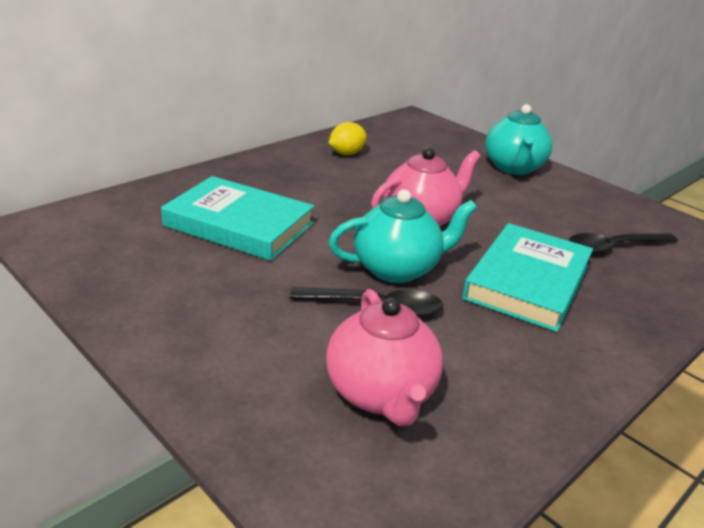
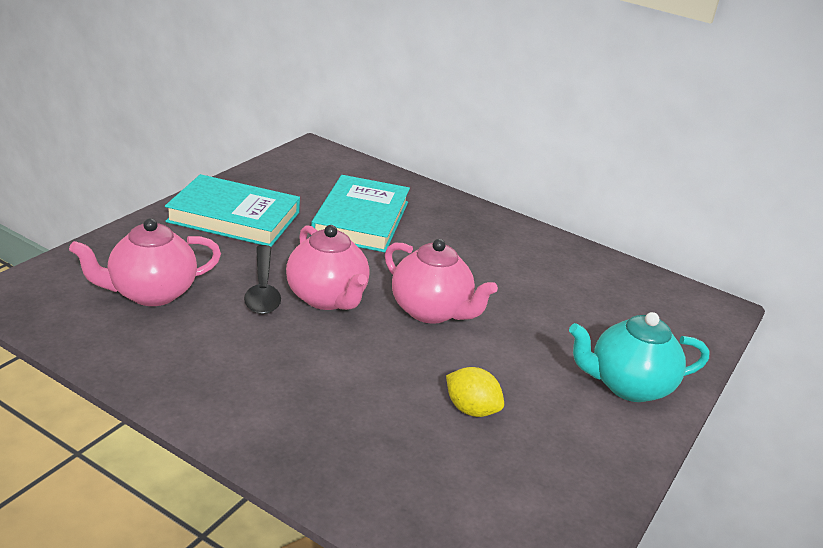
camera: 75 degrees right, 0 degrees up
yellow lemon [329,122,367,155] -> yellow lemon moved to [446,367,504,417]
turquoise teapot [329,190,477,283] -> pink teapot [286,225,370,310]
turquoise book [462,223,593,332] -> turquoise book moved to [165,174,300,247]
black spoon [569,233,678,254] -> none

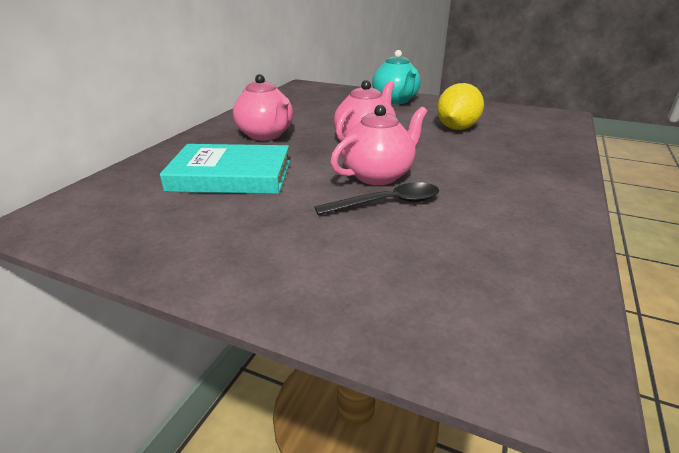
camera: 95 degrees left, 0 degrees up
pink teapot [69,218,221,306] -> pink teapot moved to [233,74,293,141]
turquoise book [165,174,300,247] -> none
yellow lemon [446,367,504,417] -> yellow lemon [437,83,484,130], size x1.56

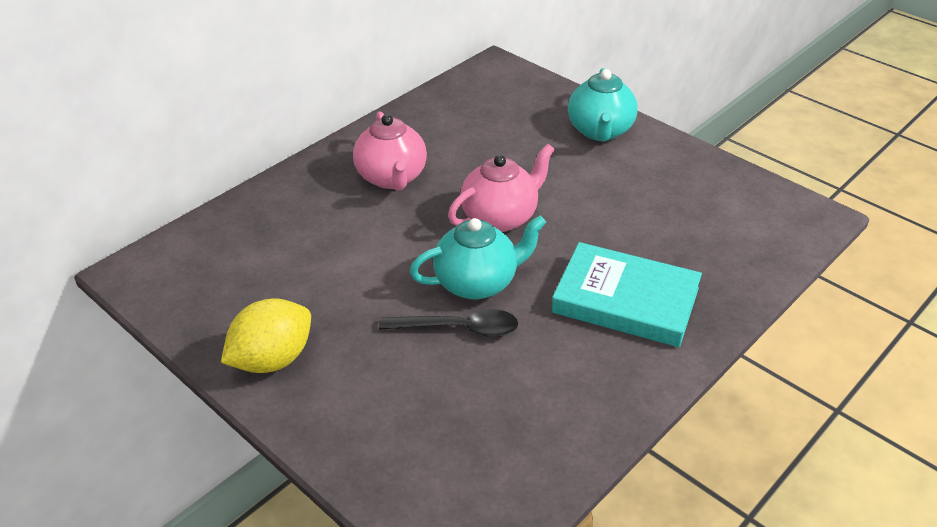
camera: 20 degrees right, 10 degrees up
turquoise book [160,144,290,194] -> turquoise book moved to [551,242,702,347]
pink teapot [330,105,427,185] -> turquoise teapot [410,215,546,300]
yellow lemon [437,83,484,130] -> yellow lemon moved to [221,298,311,373]

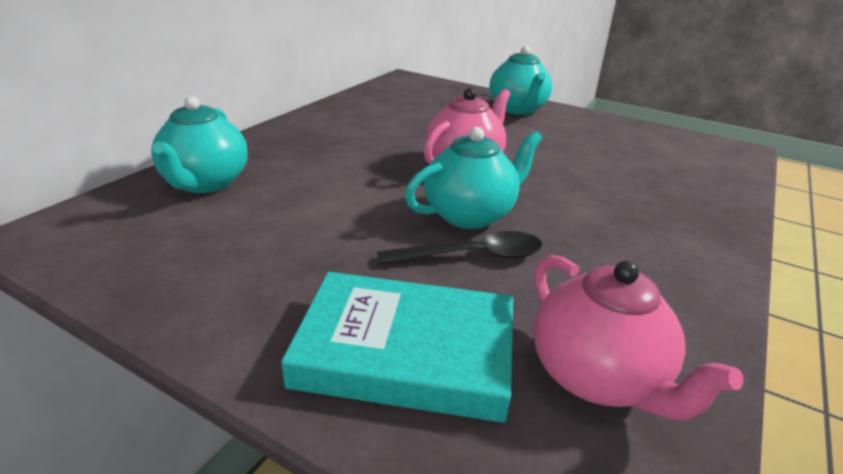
camera: 15 degrees left, 10 degrees down
yellow lemon [221,298,311,373] -> none
pink teapot [353,111,427,191] -> pink teapot moved to [534,255,744,420]
turquoise book [551,242,702,347] -> turquoise book moved to [281,272,513,423]
none -> turquoise teapot [151,96,248,193]

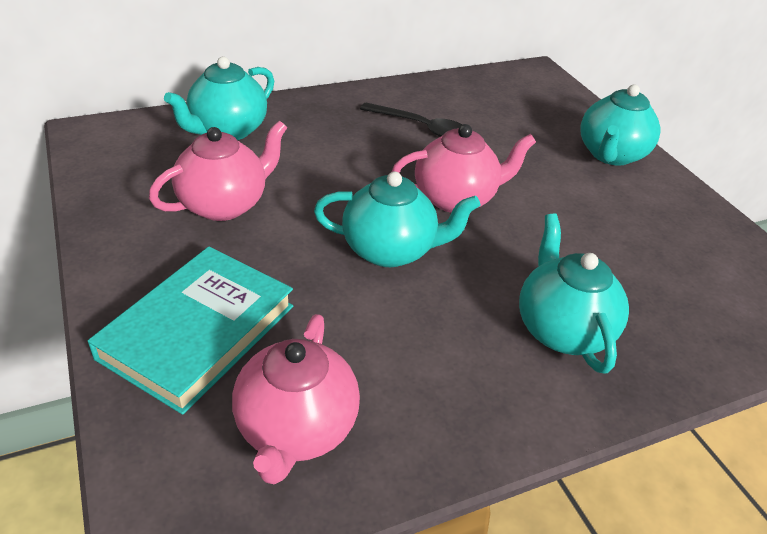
camera: 35 degrees right, 10 degrees up
turquoise book [281,272,513,423] -> turquoise book turned 75 degrees clockwise [88,246,293,415]
black spoon [377,231,542,265] -> black spoon moved to [360,103,463,137]
none -> pink teapot [149,120,288,221]
none -> turquoise teapot [519,214,629,374]

